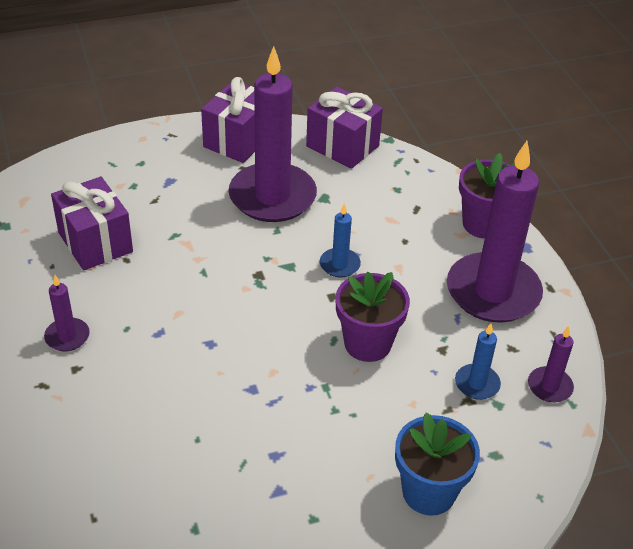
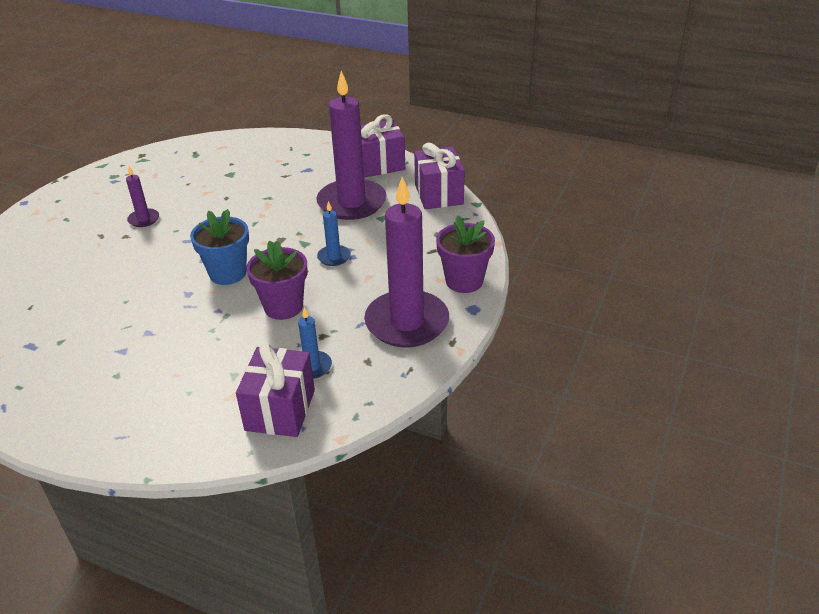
camera: 45 degrees right, 5 degrees down
purple gift [51,177,133,270] -> purple gift moved to [236,343,315,437]
blue flower pot [395,413,480,516] -> blue flower pot moved to [190,209,249,285]
purple candle [528,326,574,402] -> none

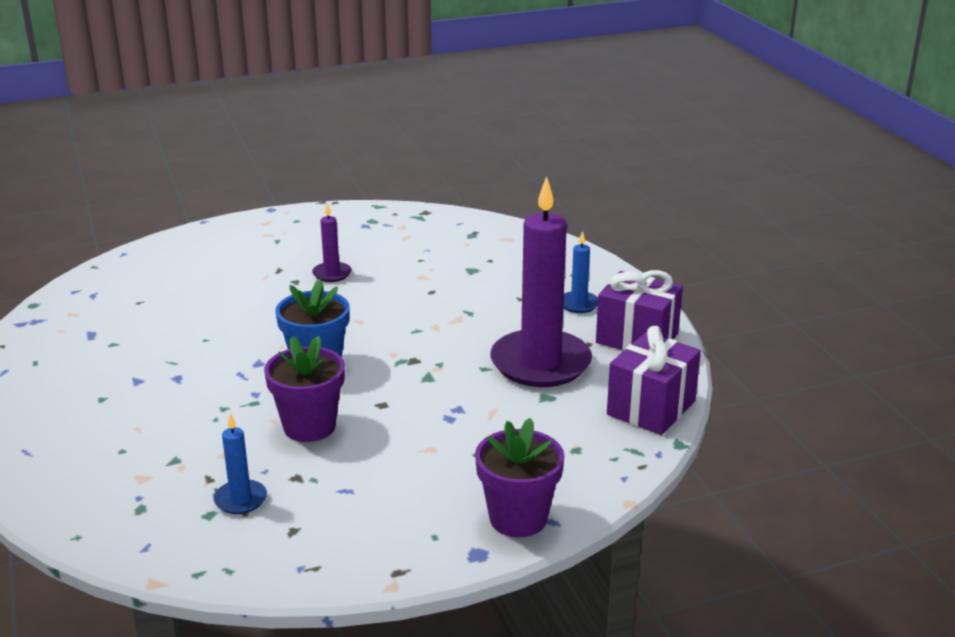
camera: 45 degrees right, 10 degrees down
purple gift [236,343,315,437] -> none
blue candle [317,201,351,266] -> blue candle moved to [563,231,598,313]
purple candle [364,177,449,347] -> none

